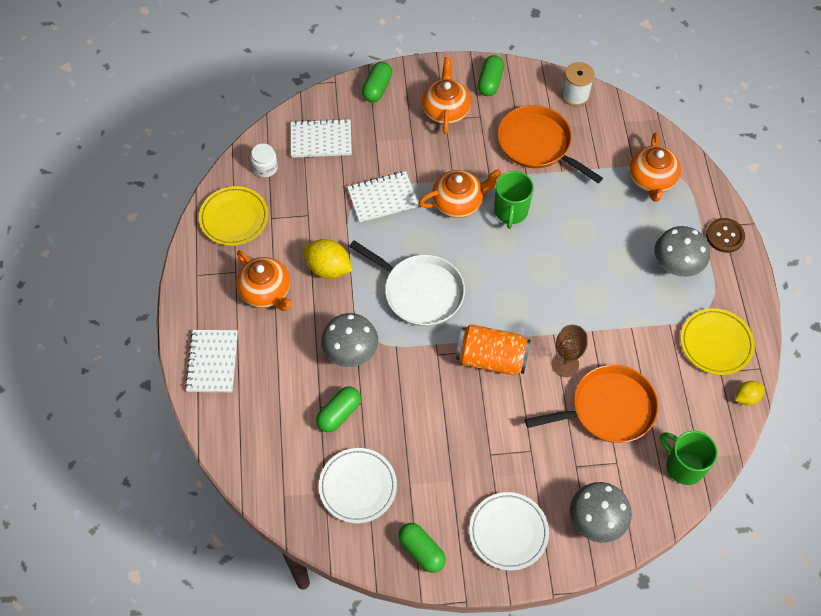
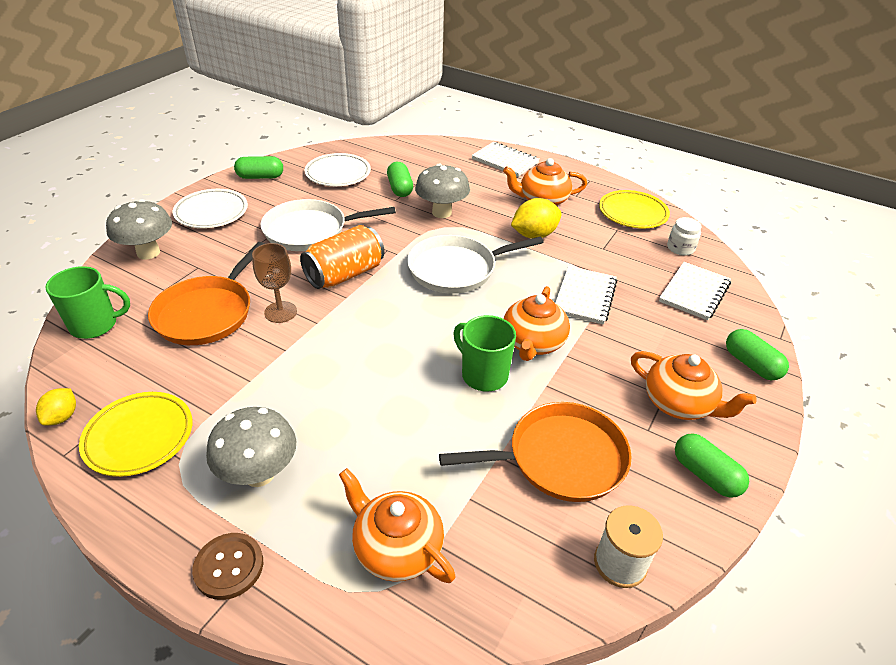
camera: 125 degrees right, 20 degrees down
none -> white pan [260,199,396,251]

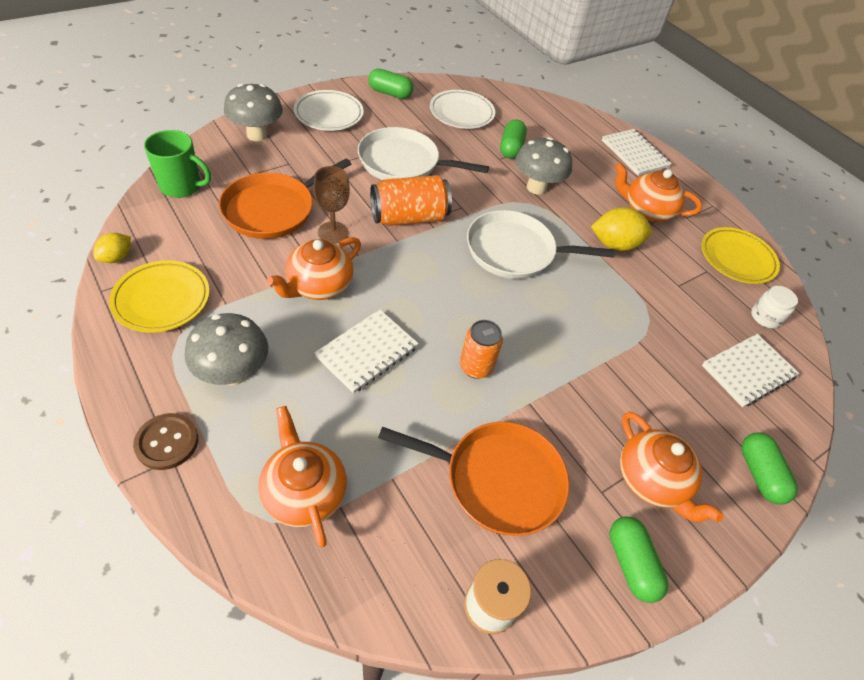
camera: 20 degrees right, 10 degrees up
green mug [453,315,516,391] -> orange can [460,320,503,379]
orange teapot [504,286,570,361] -> orange teapot moved to [267,237,361,300]
white notebook [555,266,617,325] -> white notebook moved to [314,309,419,394]

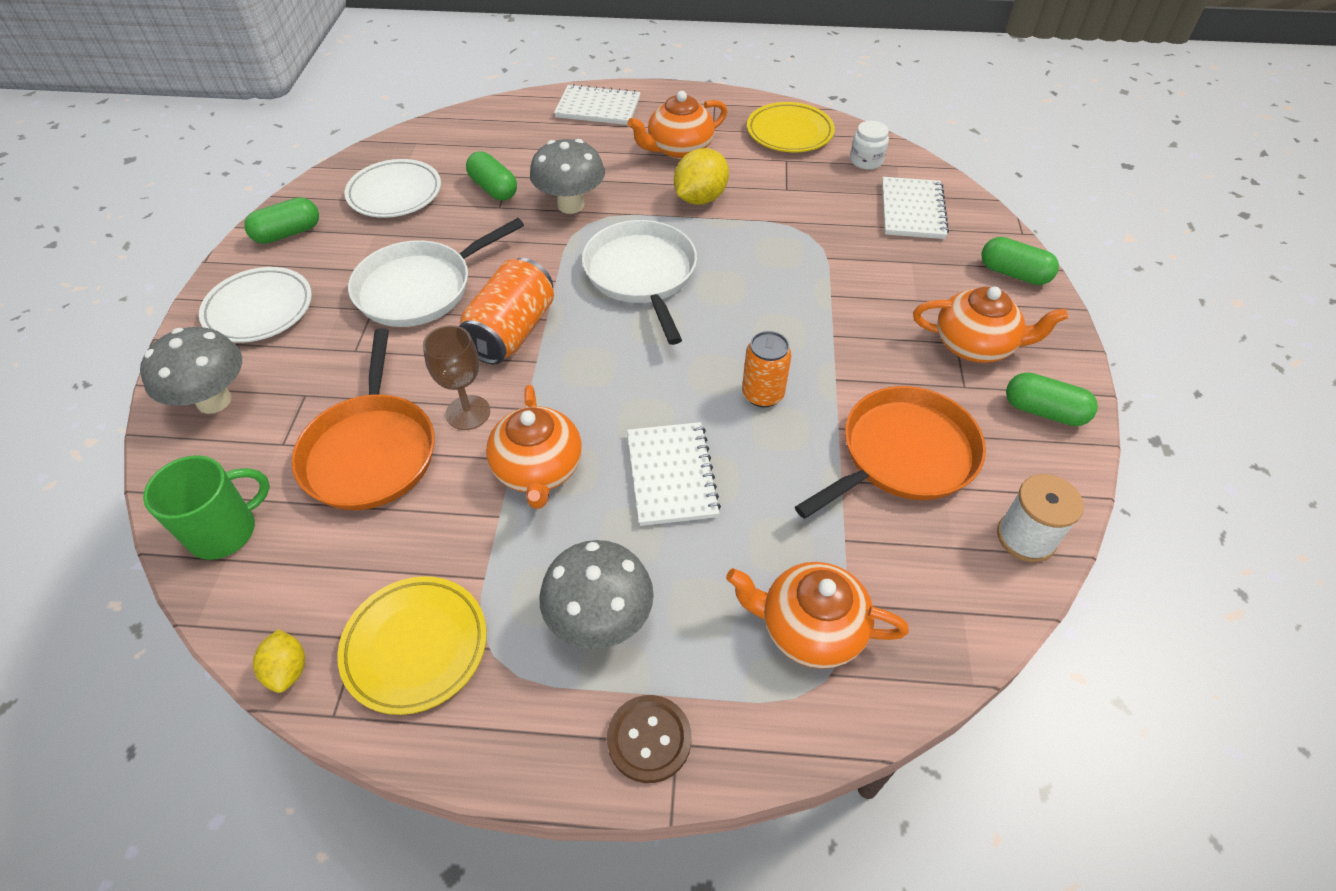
camera: 45 degrees left, 0 degrees up
white pan [467,210,615,279] -> white pan turned 120 degrees clockwise [582,220,697,345]

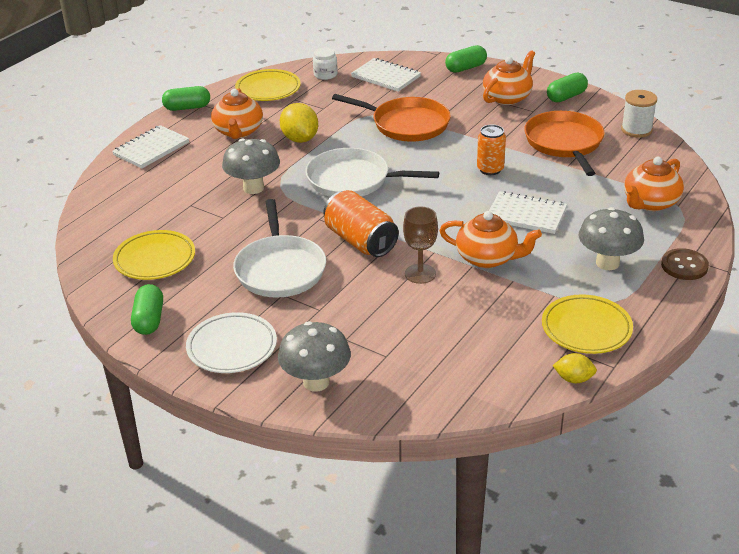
camera: 60 degrees left, 15 degrees down
green mug [143,455,270,560] -> none
orange pan [291,328,435,510] -> orange pan moved to [332,94,451,142]
white plate [344,159,441,218] -> yellow plate [113,230,195,280]
green capsule [466,151,517,200] -> green capsule moved to [162,86,210,111]

